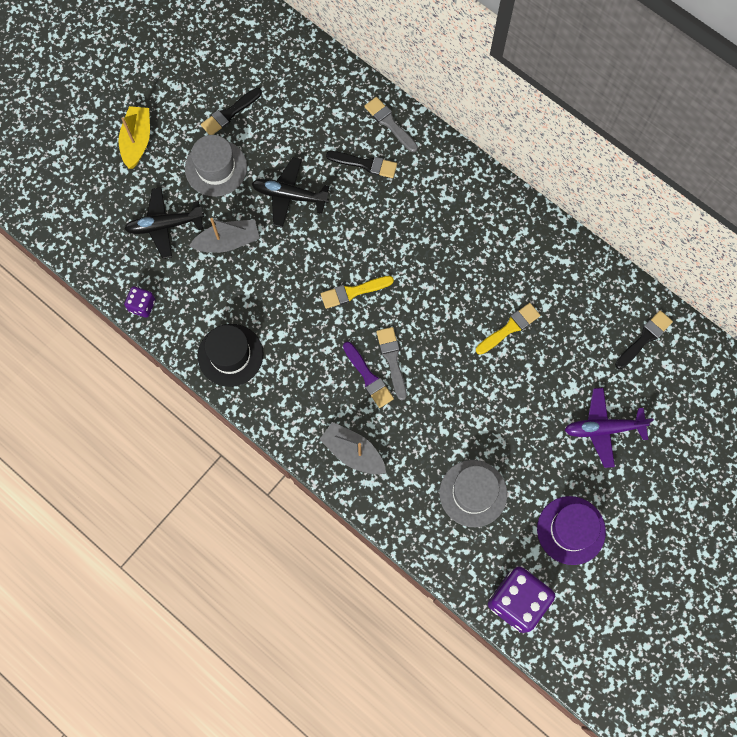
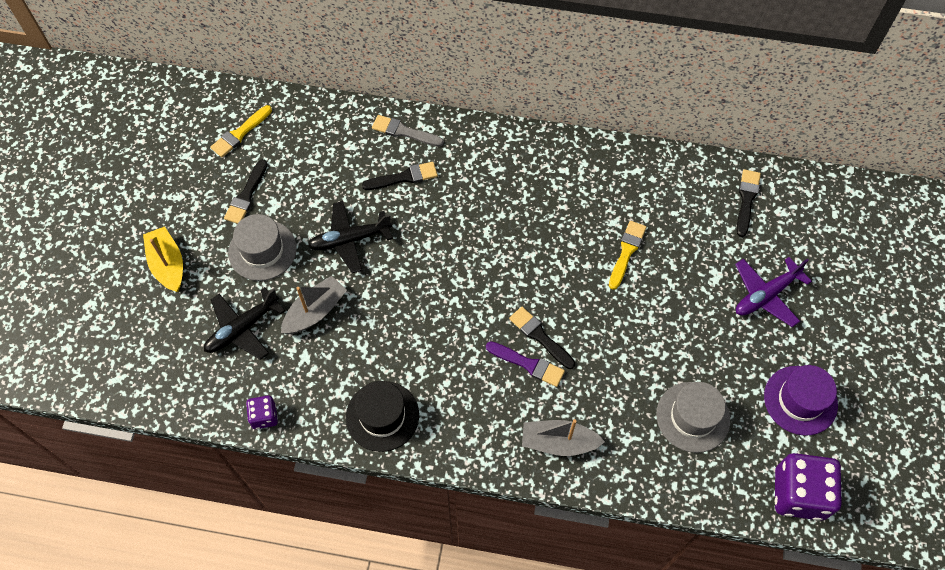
camera: 30 degrees left, 10 degrees down
yellow brush [321,276,394,309] -> yellow brush moved to [210,105,272,157]
grey brush [376,327,407,401] -> black brush [509,307,575,369]

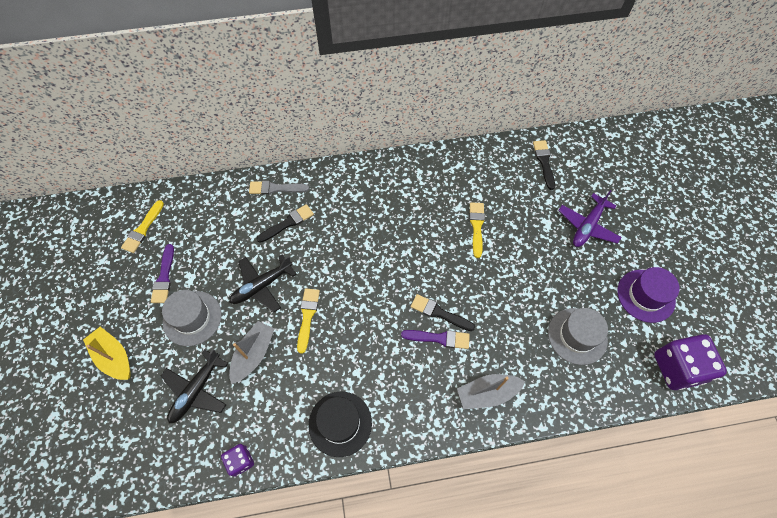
camera: 20 degrees left, 0 degrees up
black brush [224,159,267,224] -> purple brush [151,244,174,303]
none -> yellow brush [297,288,320,354]

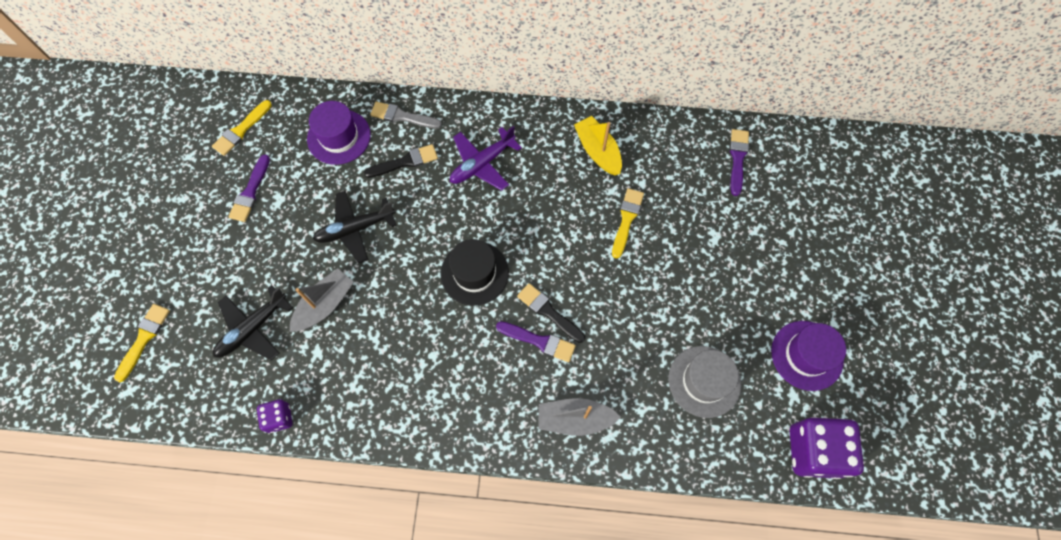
camera: 15 degrees right, 5 degrees up
yellow boat [83,326,131,380] -> yellow boat moved to [574,116,622,175]
grey hat [162,290,222,346] -> none
yellow brush [297,288,320,354] -> yellow brush moved to [114,304,170,382]
black hat [309,391,372,457] -> black hat moved to [440,239,509,306]
black brush [533,140,555,190] -> purple brush [730,129,749,196]
purple plane [558,190,621,247] -> purple plane moved to [450,126,522,191]
none -> purple hat [307,101,371,165]

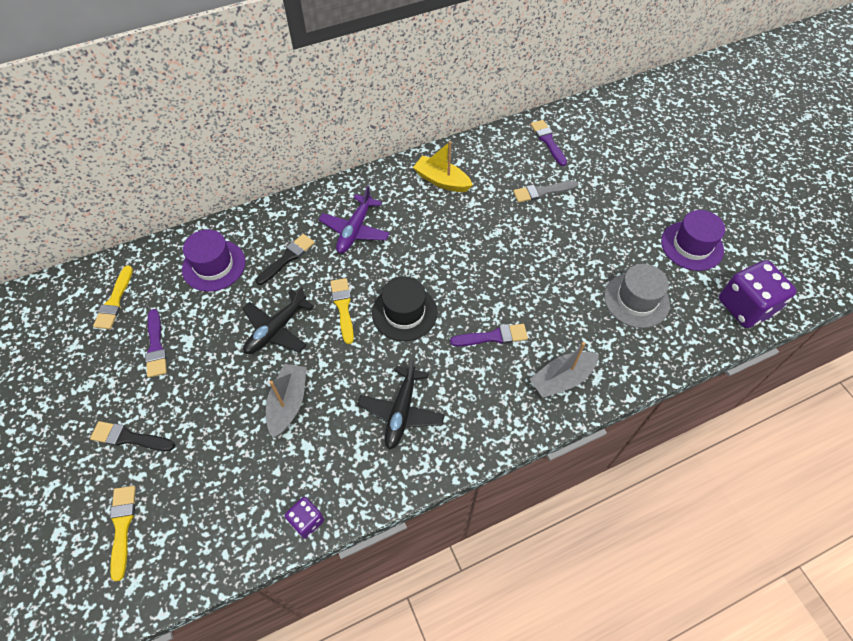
camera: 30 degrees left, 10 degrees down
black plane [213,285,293,360] -> black plane moved to [357,358,445,450]
grey brush [370,102,442,129] -> grey brush moved to [513,181,578,203]
black brush [517,283,585,343] -> black brush moved to [90,421,175,451]
yellow brush [612,188,644,258] -> yellow brush moved to [330,278,354,344]

